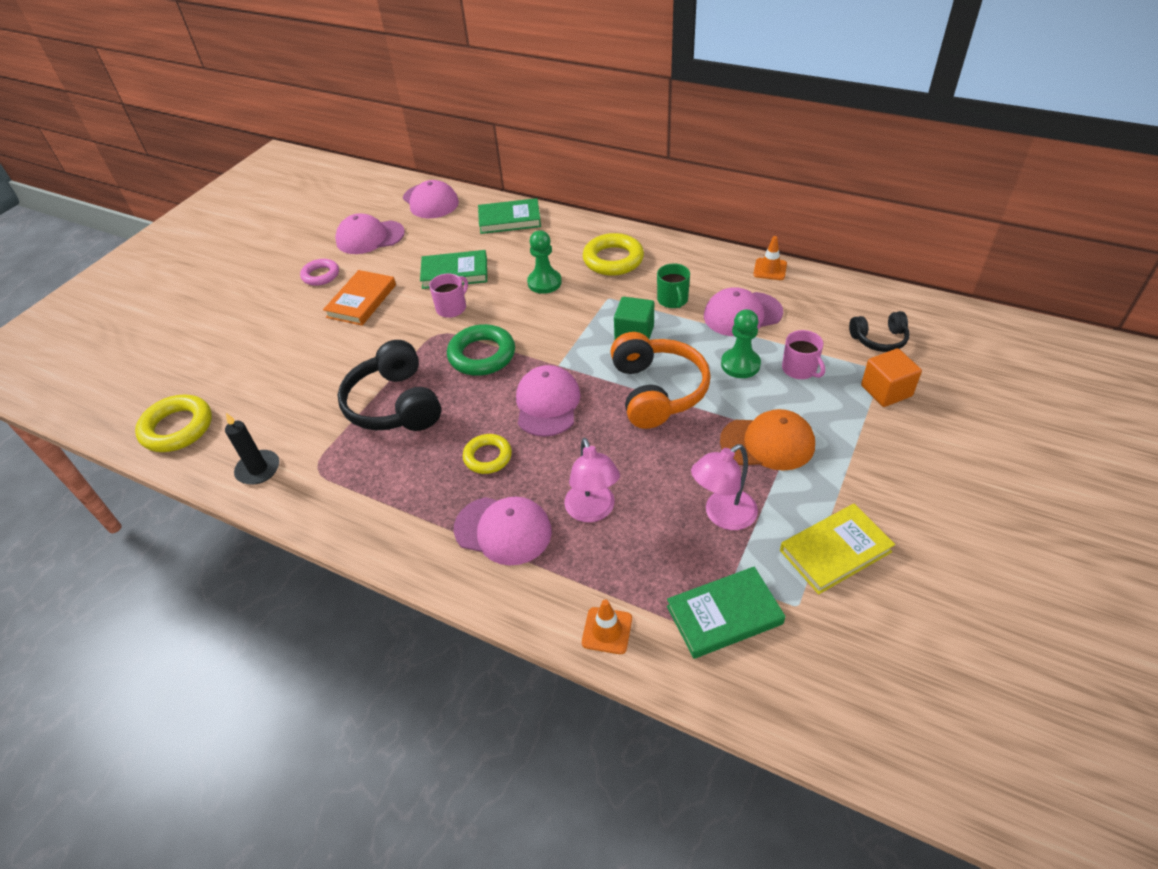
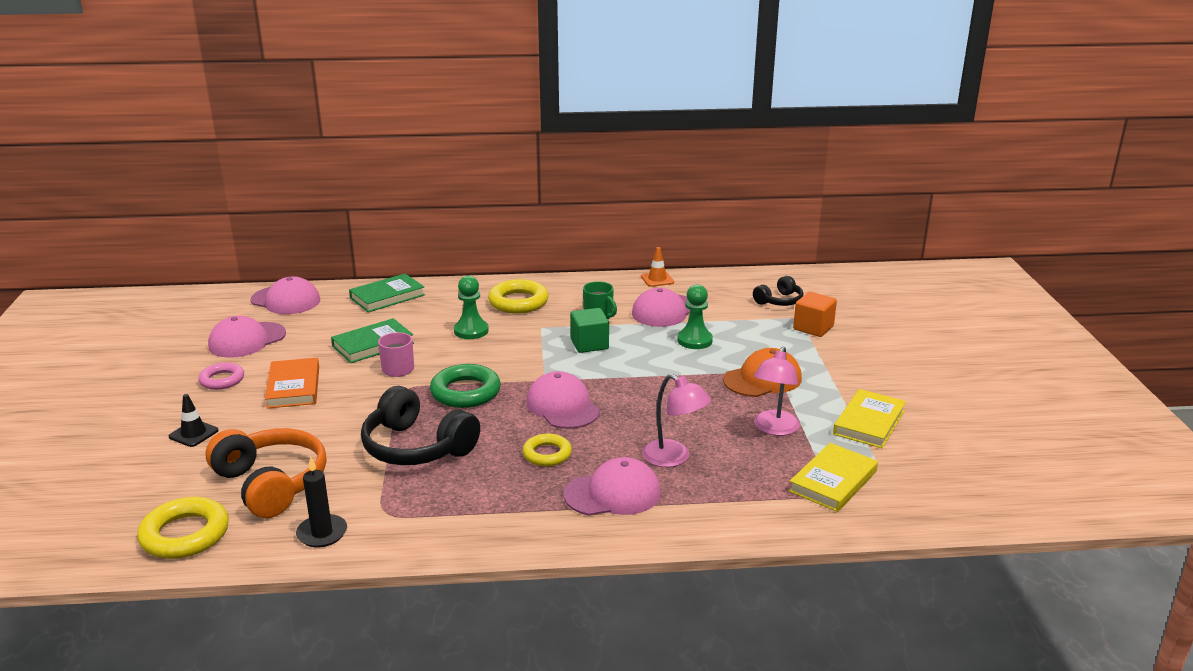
camera: 35 degrees left, 20 degrees down
orange traffic cone [582,599,632,654] -> none
orange headphones [610,332,711,429] -> orange headphones moved to [205,428,326,518]
green book [667,567,785,659] -> yellow book [789,443,878,512]
pink mug [782,330,825,379] -> none
none -> black traffic cone [169,394,219,447]

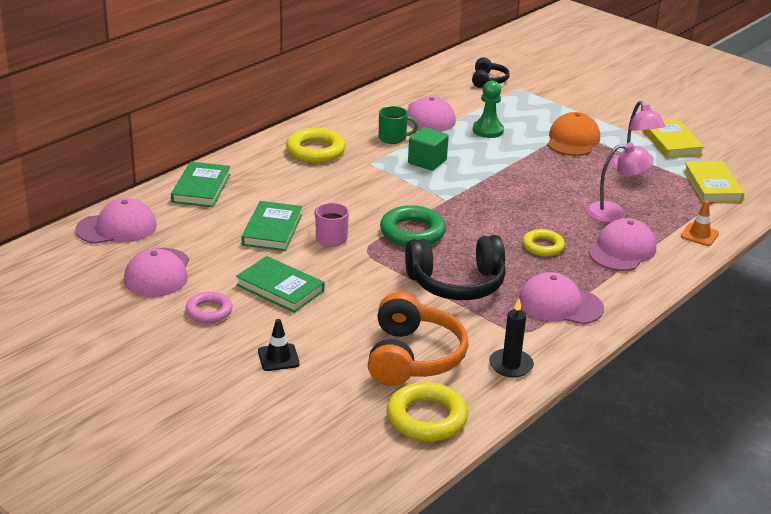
camera: 45 degrees left, 5 degrees up
orange headphones [205,428,326,518] -> orange headphones turned 90 degrees clockwise [368,292,468,386]
orange book [265,358,319,409] -> green book [236,256,324,313]
green pawn [454,276,489,339] -> none
pink cap [526,371,600,429] -> pink cap moved to [519,272,604,324]
orange traffic cone [641,247,674,287] -> orange traffic cone moved to [681,200,719,246]
orange cube [793,292,837,337] -> none

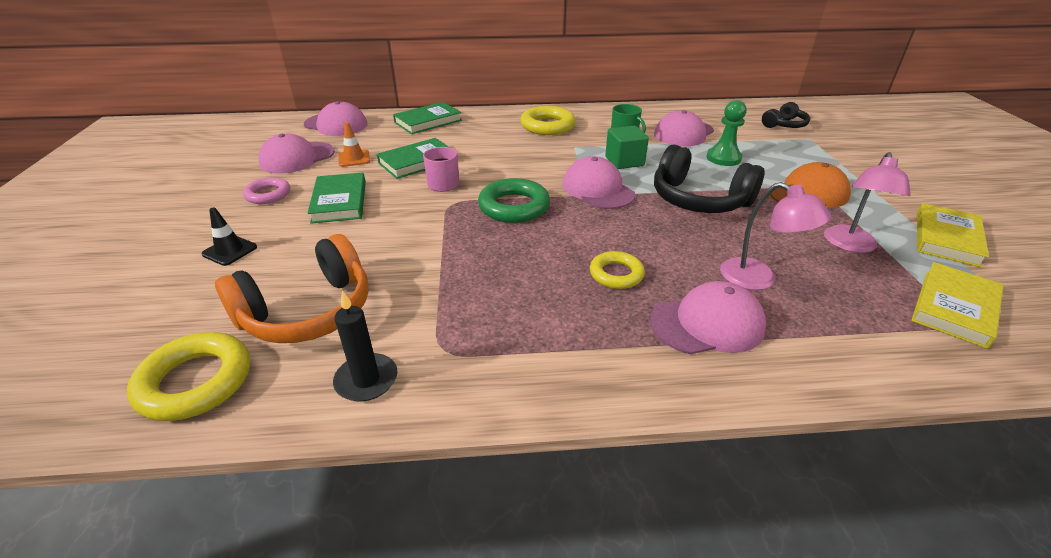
camera: 45 degrees right, 5 degrees up
black headphones [405,235,506,300] -> black headphones moved to [654,145,765,213]
pink cap [519,272,604,324] -> pink cap moved to [562,156,635,209]
orange traffic cone [681,200,719,246] -> orange traffic cone moved to [338,122,370,167]

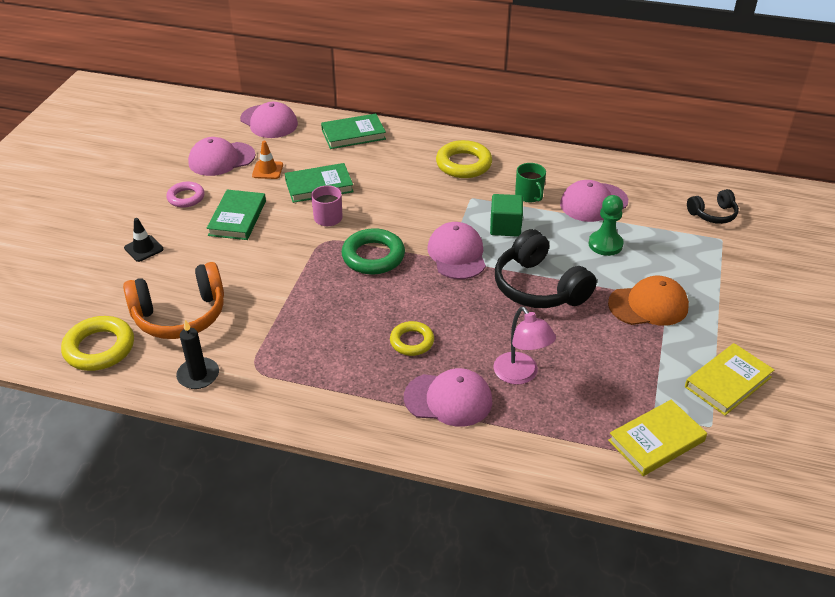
camera: 20 degrees right, 5 degrees up
pink lamp [824,152,911,253] -> none

